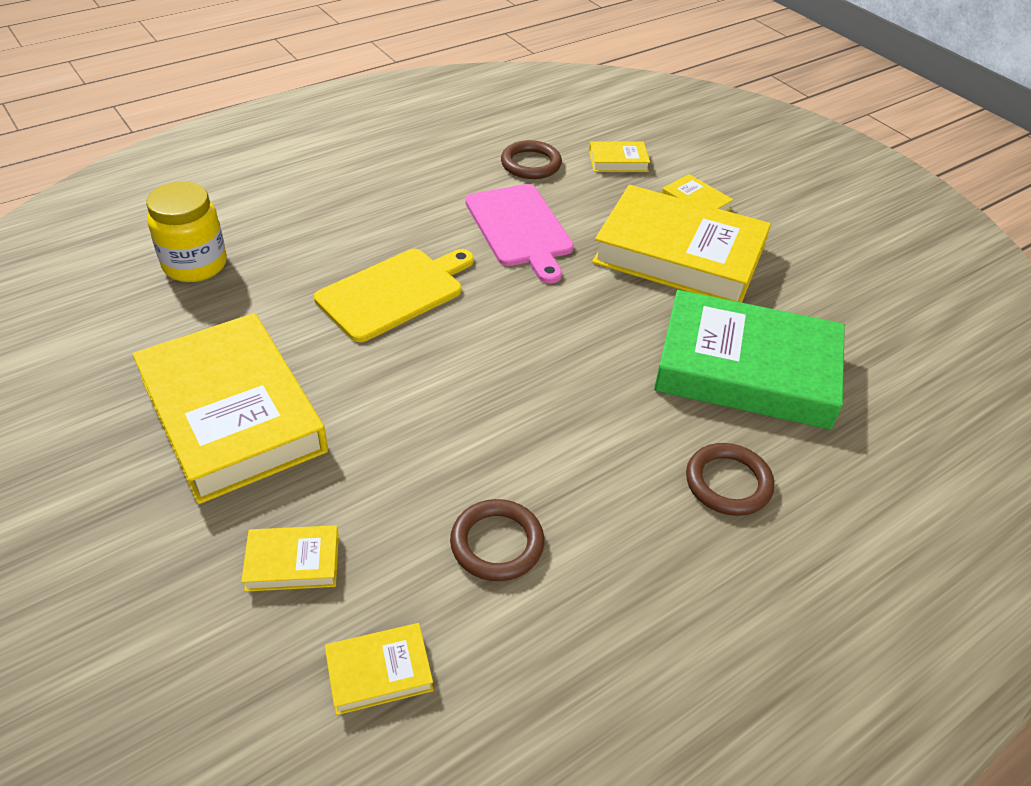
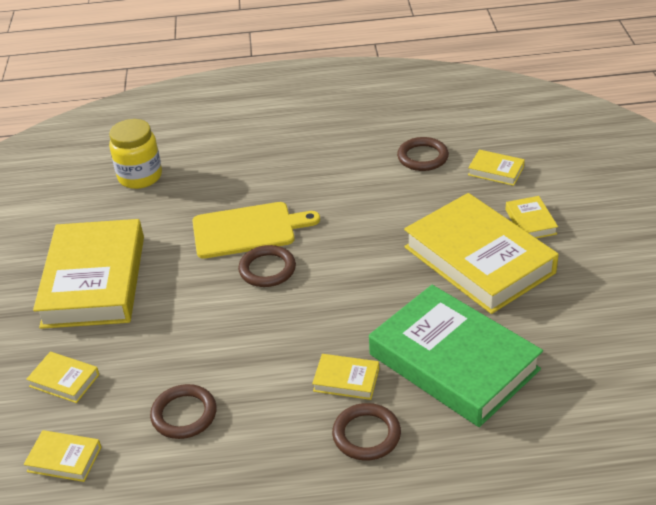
camera: 35 degrees right, 5 degrees down
pink cutting board [465,184,574,284] -> none
none -> brown ring [238,245,296,287]
none -> yellow book [312,354,379,400]

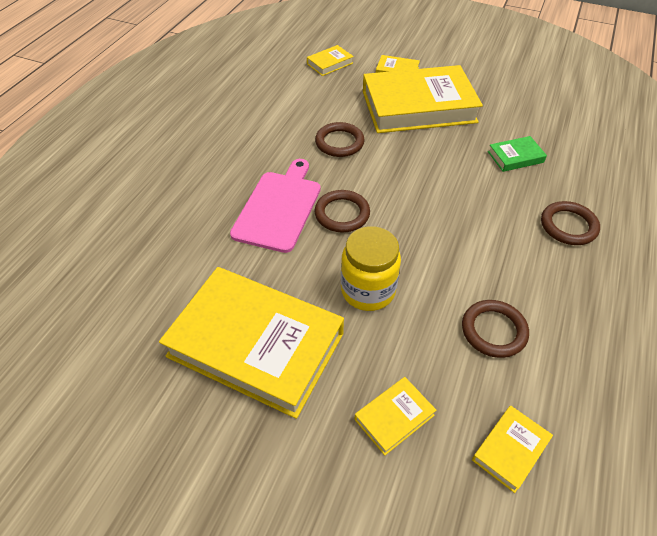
camera: 65 degrees left, 10 degrees up
yellow jar [109,119,162,189] -> yellow jar moved to [341,226,401,311]
yellow cutting board [192,202,320,259] -> pink cutting board [230,159,321,253]
yellow book [312,354,379,400] -> none
green book [369,285,543,427] -> green book [488,136,547,172], size x0.42
brown ring [397,137,449,171] -> brown ring moved to [315,122,365,157]

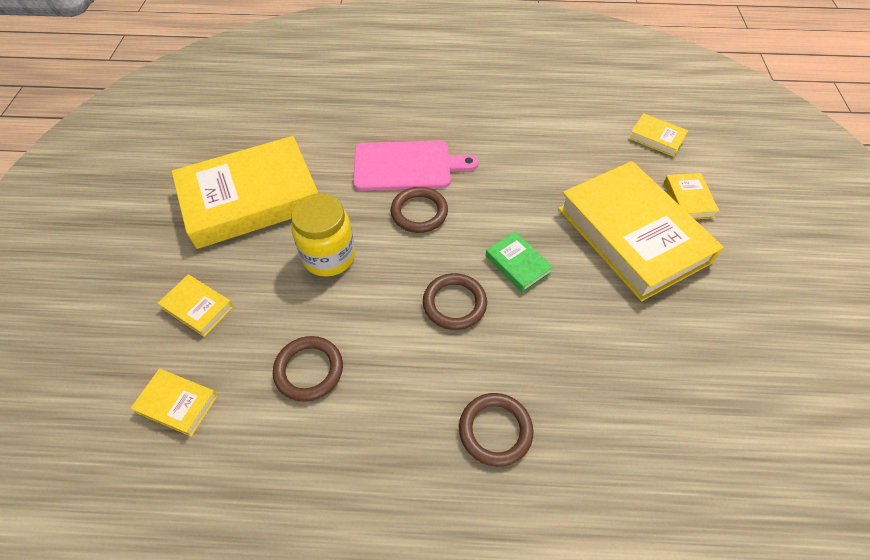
camera: 70 degrees right, 5 degrees up
yellow book [159,267,344,419] -> yellow book turned 60 degrees clockwise [171,136,318,249]
brown ring [315,122,365,157] -> brown ring moved to [423,273,487,330]
green book [488,136,547,172] -> green book moved to [486,232,553,293]

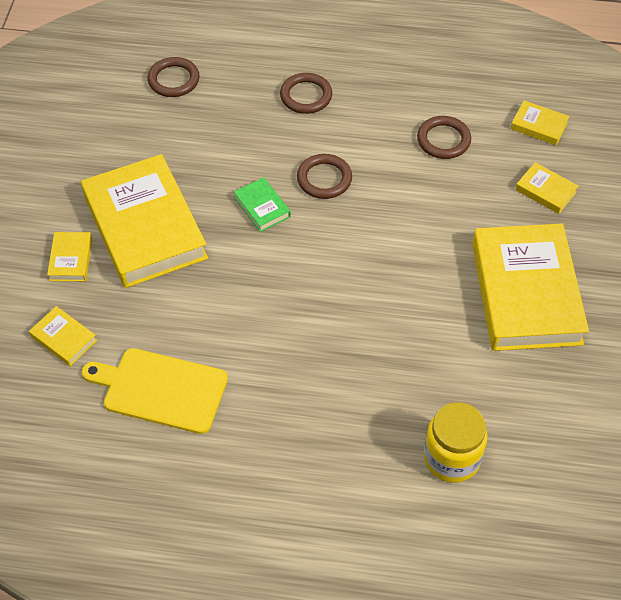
camera: 175 degrees left, 0 degrees up
yellow book [171,136,318,249] -> yellow book turned 75 degrees counterclockwise [472,223,589,351]
yellow jar [291,194,355,277] -> yellow jar moved to [424,402,488,483]
pink cutting board [353,140,479,191] -> none
brown ring [391,187,448,233] -> brown ring moved to [147,57,200,97]
none -> yellow cutting board [82,348,228,434]

